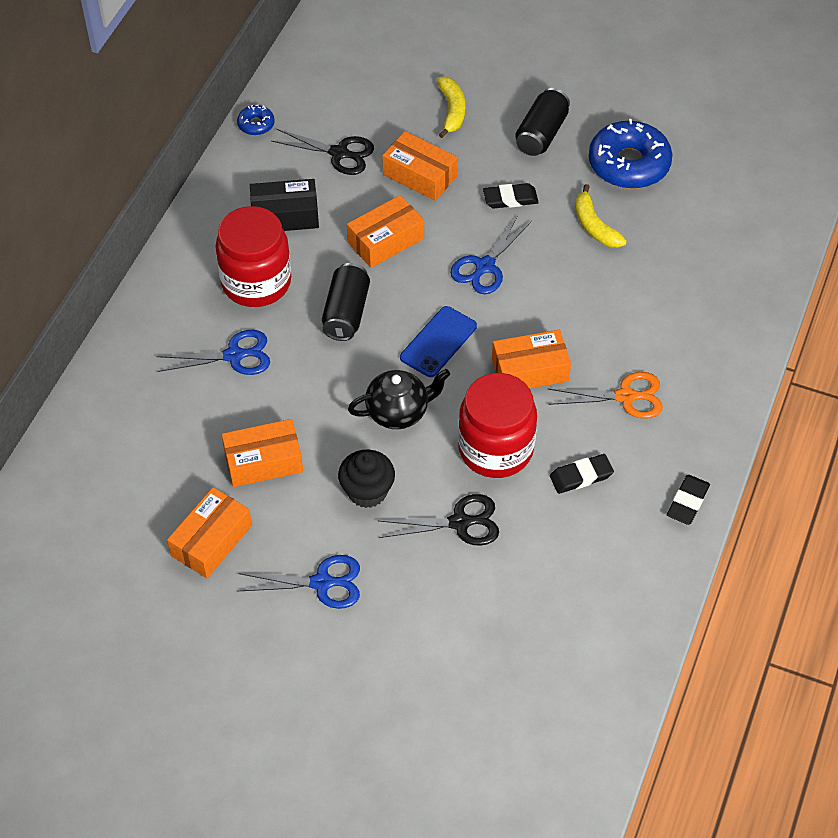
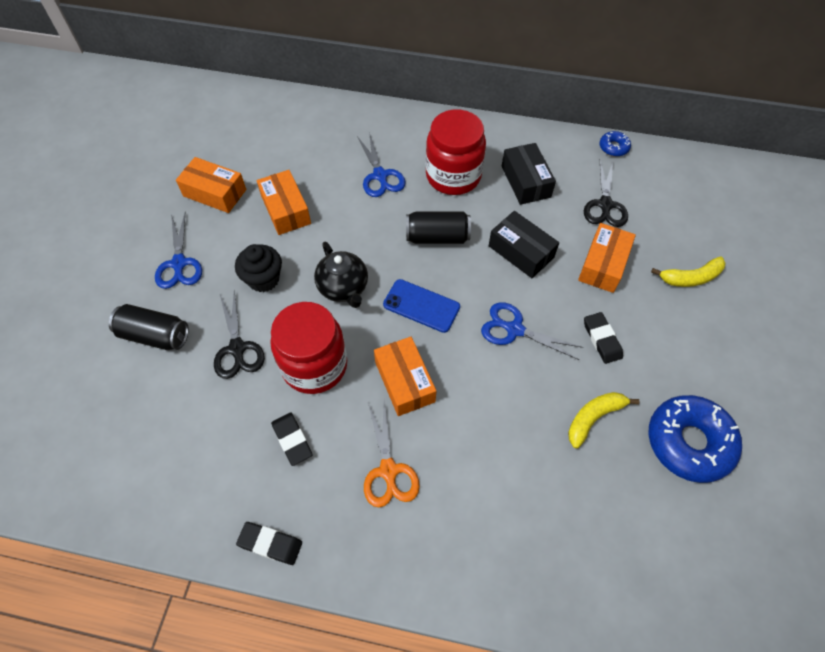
camera: 80 degrees right, 5 degrees up
orange box [347,195,424,268] -> black box [489,211,559,278]
black can [515,88,570,156] -> black can moved to [109,304,189,350]

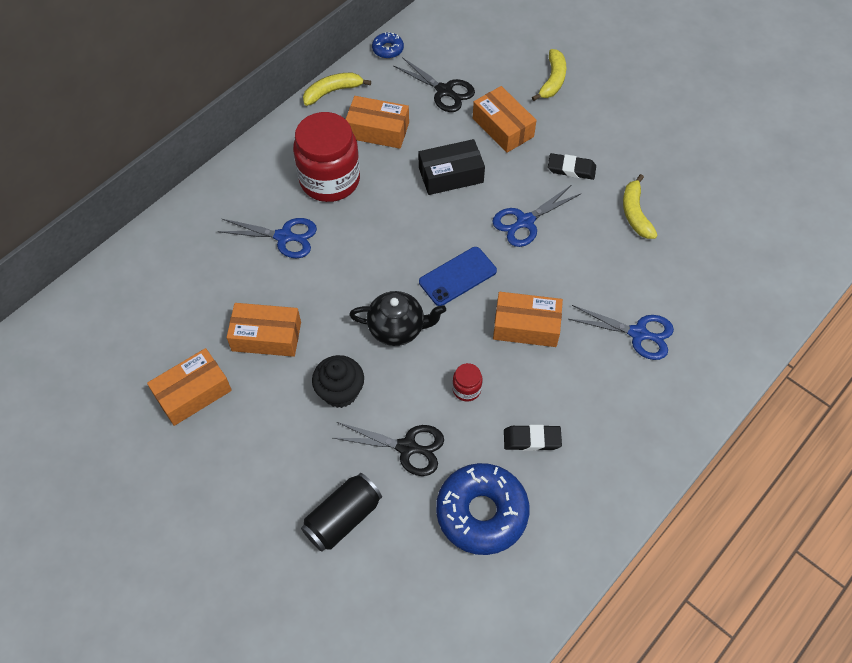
camera: 60 degrees left, 0 degrees up
blue scissors [155,213,202,289] -> blue scissors moved to [568,305,674,360]
black eraser [236,522,302,565] -> none
red jar [270,302,347,394] -> red jar [452,363,482,402], size x0.42
orange scissors [364,401,420,507] -> none
black can [406,211,471,244] -> none
black box [502,143,556,205] -> orange box [346,96,409,149]
blue donut [649,395,742,483] -> blue donut moved to [436,463,529,555]
none -> yellow banana [303,73,371,106]

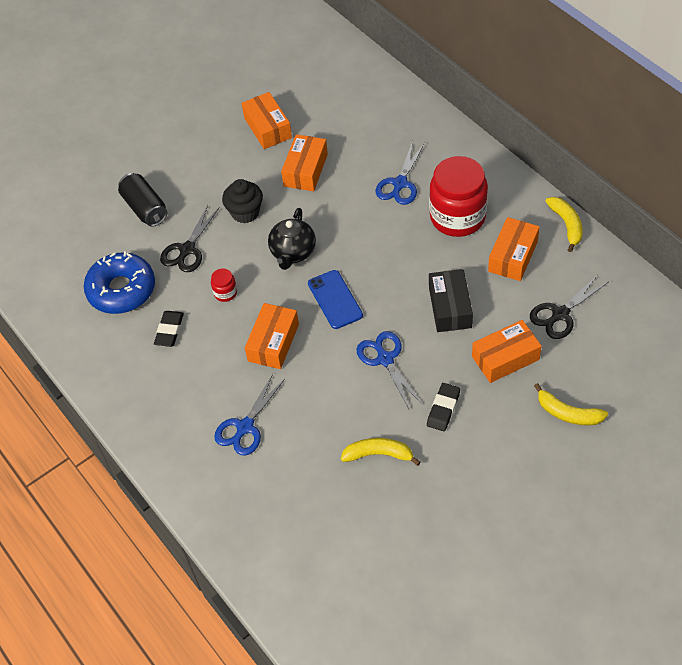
camera: 105 degrees right, 5 degrees down
blue donut [372,32,404,59] -> none

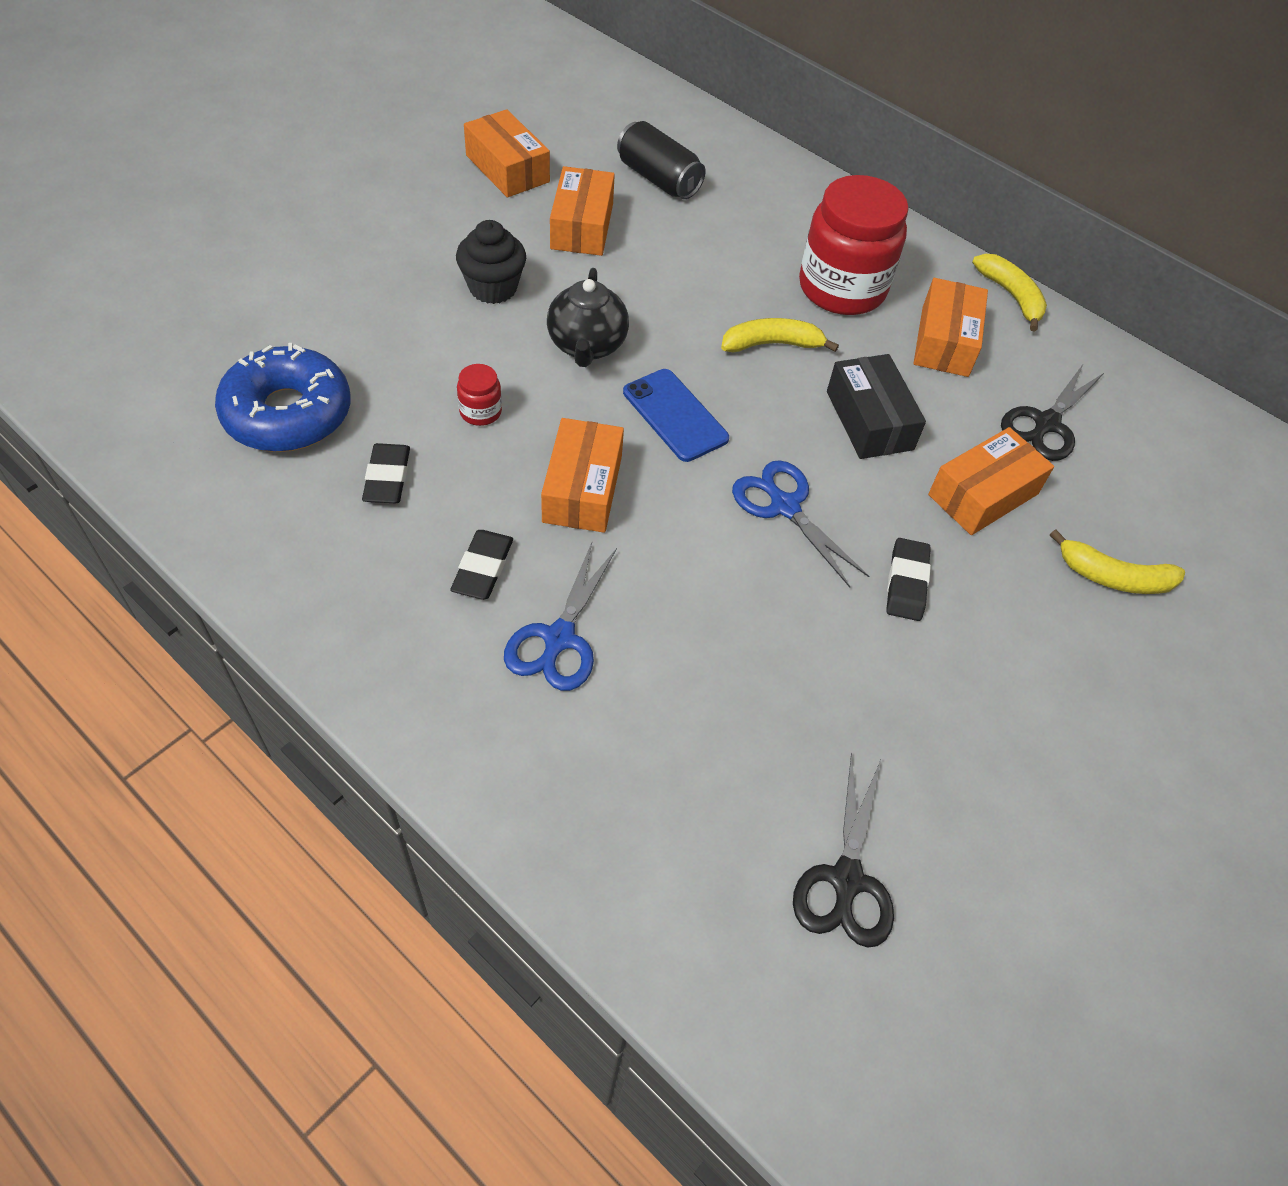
camera: 20 degrees left, 0 degrees up
black can [118,173,167,227] -> black can moved to [617,121,706,199]
black scissors [160,205,219,272] -> black scissors moved to [793,752,894,948]
yellow banana [341,438,420,466] -> yellow banana moved to [721,318,839,352]
blue scissors [375,141,425,205] -> none
none -> black eraser [450,530,513,600]

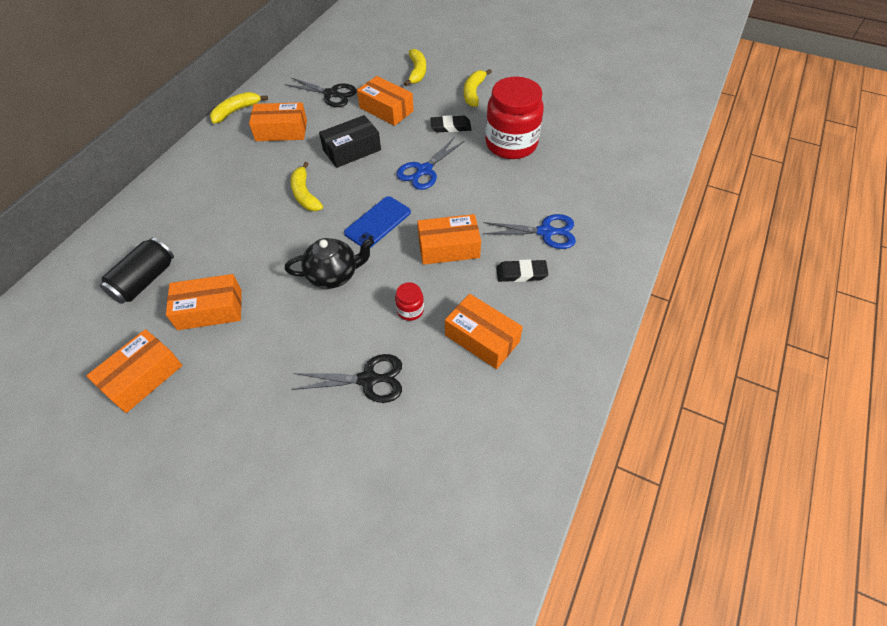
camera: 100 degrees left, 0 degrees up
blue donut [215,343,351,452] -> none
black eraser [362,443,410,503] -> orange box [445,294,523,369]
black cupcake [456,220,526,304] -> none
black scissors [793,752,894,948] -> black scissors moved to [292,354,402,403]
red jar [799,175,909,315] -> red jar moved to [485,77,544,159]
none -> yellow banana [464,69,492,107]

